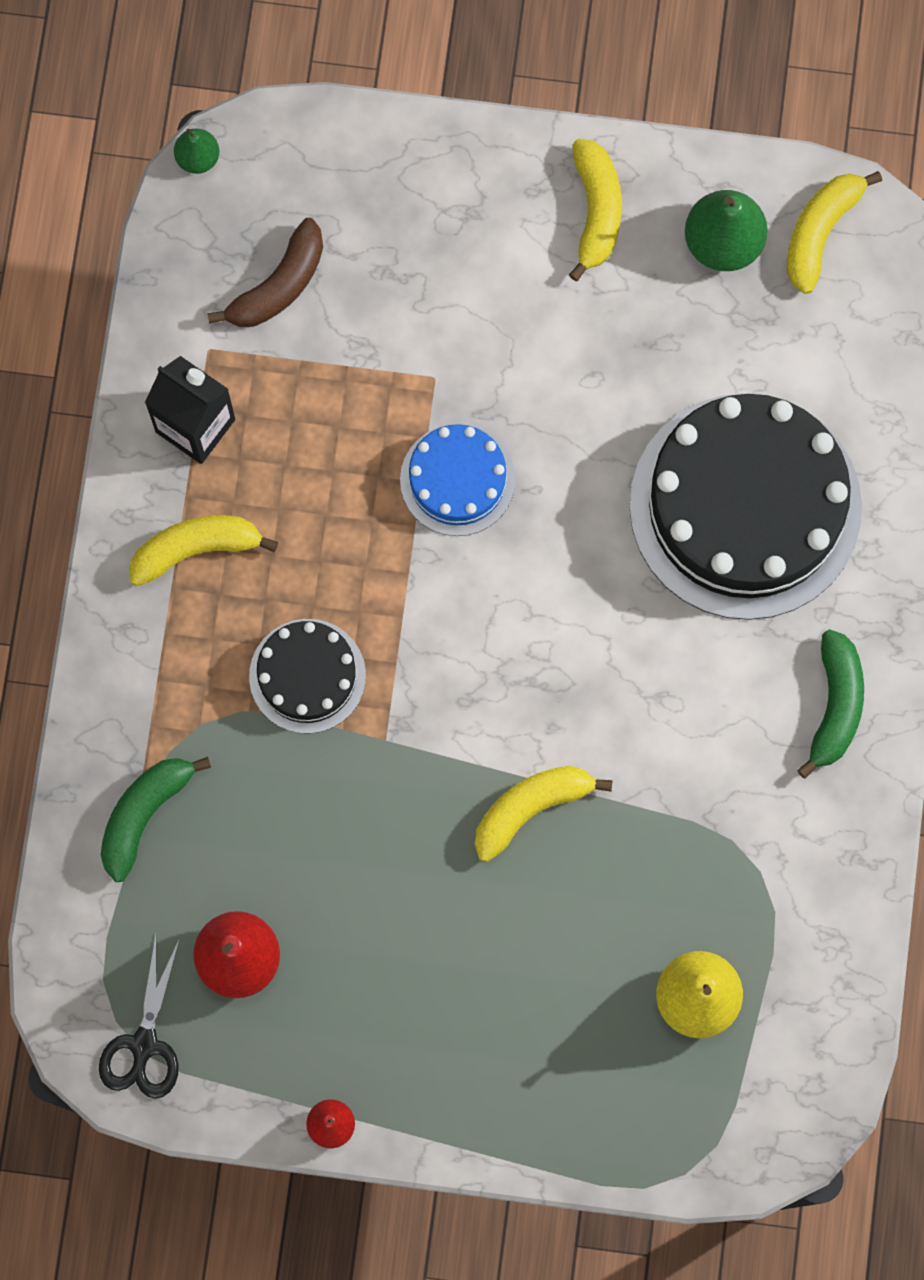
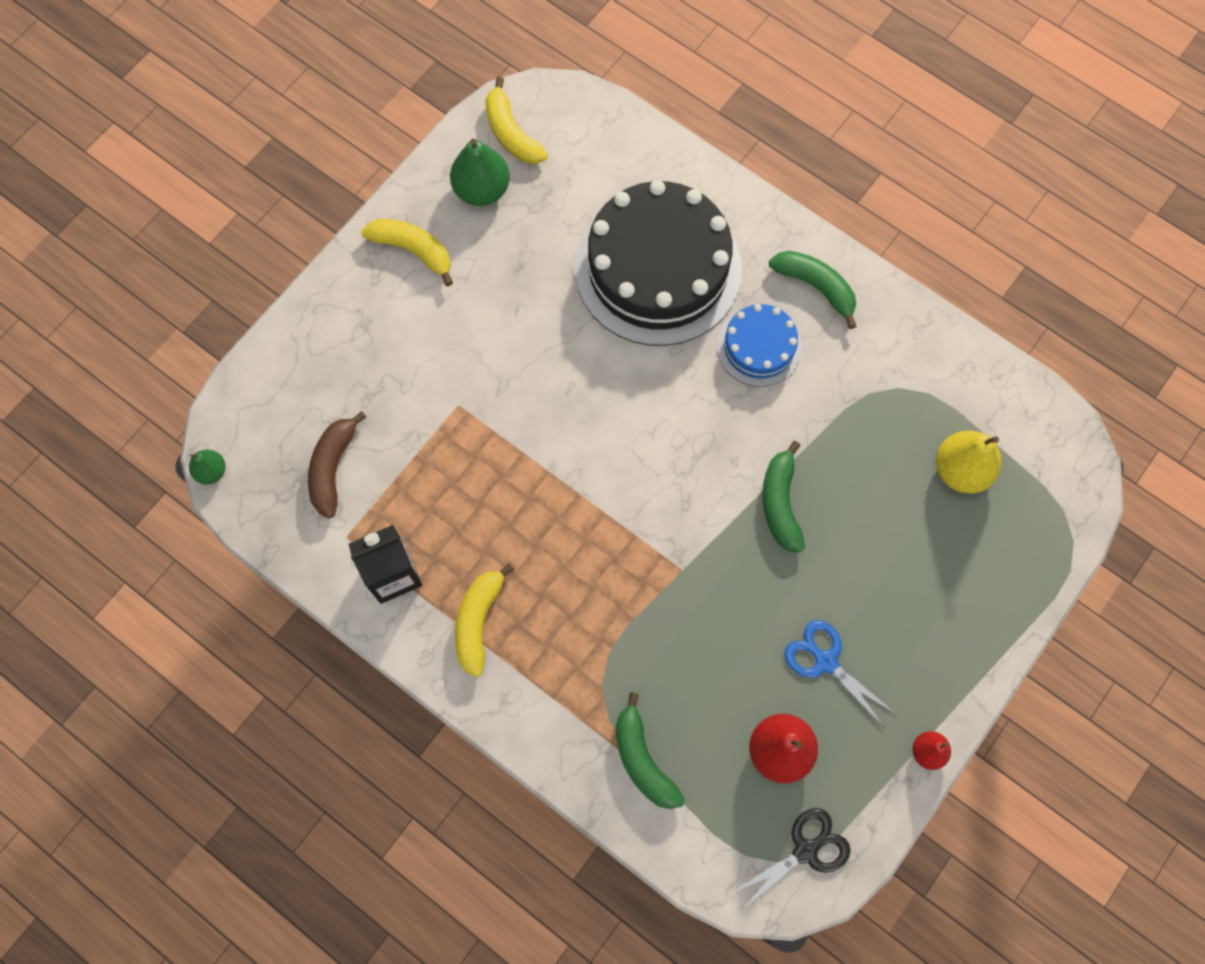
camera: 60 degrees left, 5 degrees down
black scissors [99,935,180,1099] -> black scissors turned 75 degrees counterclockwise [729,808,851,912]
brown banana [207,218,323,327] -> brown banana turned 150 degrees counterclockwise [308,411,366,519]
black cake [249,619,366,734] -> none
blue cake [400,424,515,536] -> blue cake moved to [717,304,802,387]
yellow banana [475,766,612,862] -> green banana [762,441,805,553]
none -> blue scissors [784,620,897,727]

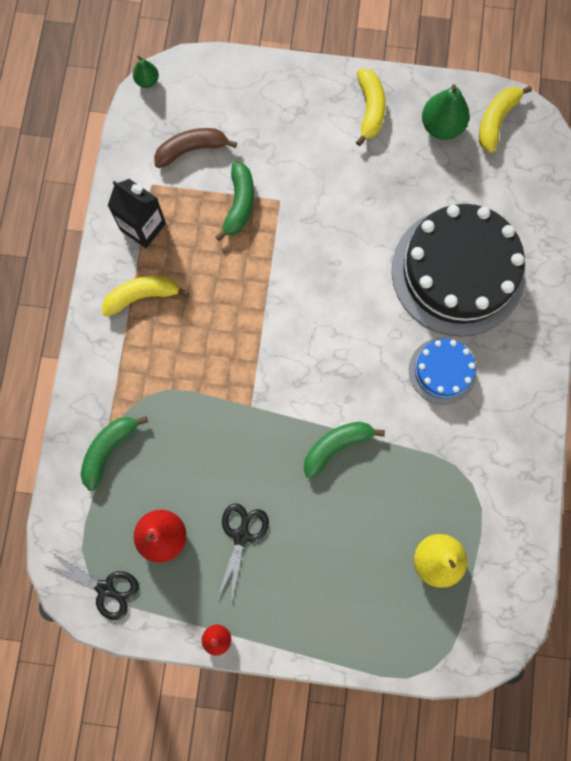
camera: 60 degrees right, 5 degrees up
green banana [769,251,857,329] -> green banana moved to [215,161,254,241]
blue scissors [784,620,897,727] -> black scissors [217,503,269,604]

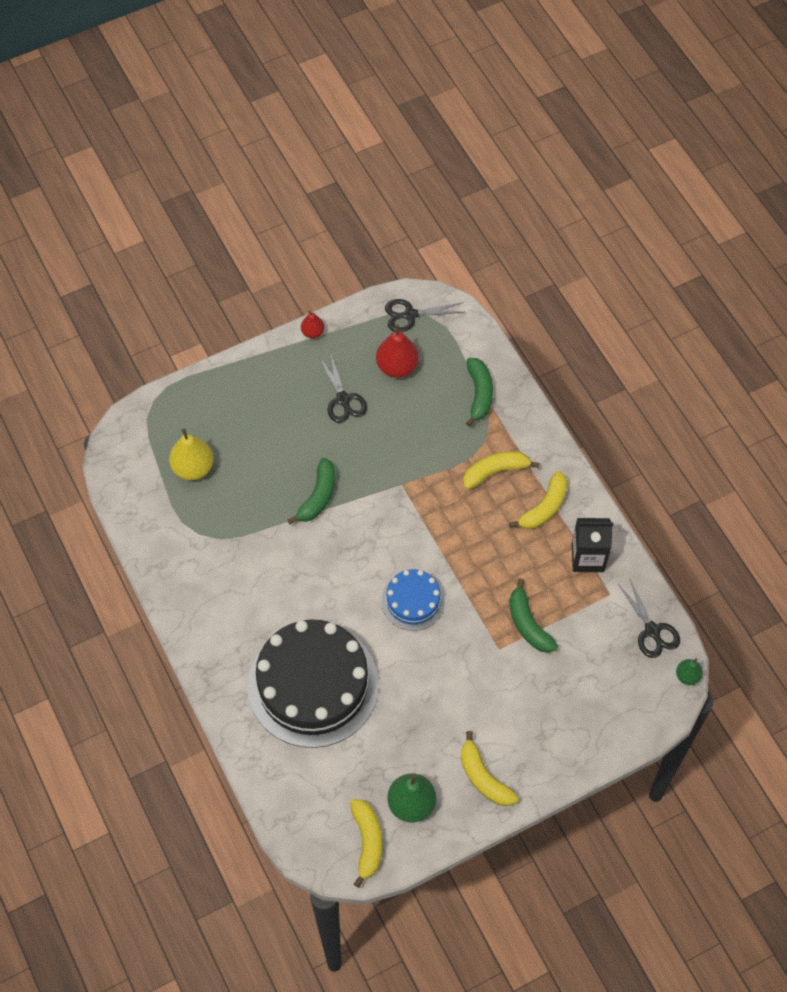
camera: 145 degrees right, 15 degrees down
brown banana [154,128,237,168] -> none
blue cake [409,338,477,405] -> blue cake moved to [381,569,445,631]
none -> yellow banana [463,451,540,490]
none -> black scissors [618,579,680,658]

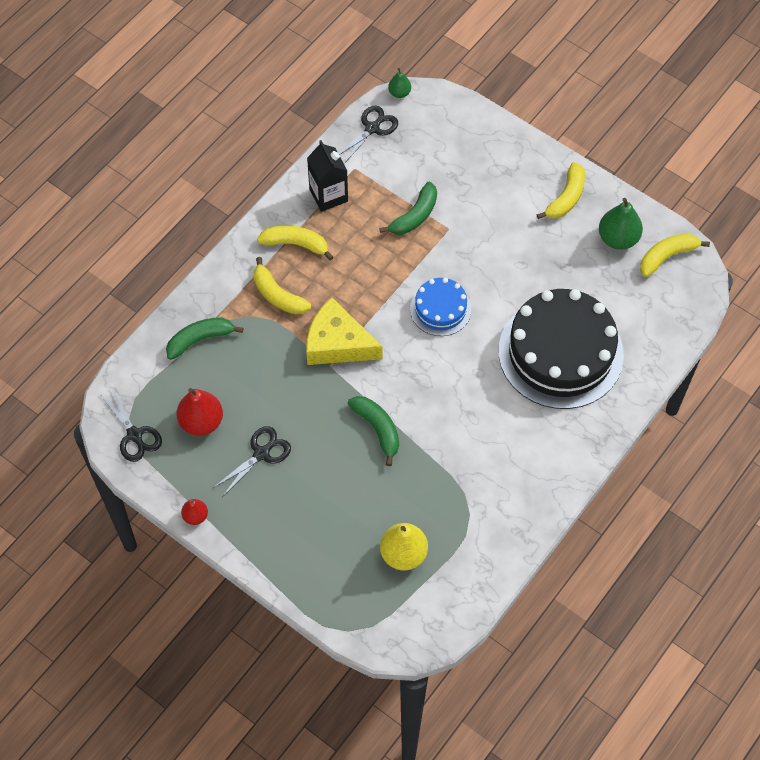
camera: 115 degrees left, 0 degrees up
green banana [287,458,335,524] -> green banana turned 60 degrees clockwise [348,396,399,466]
none -> yellow cheese [306,298,382,365]

